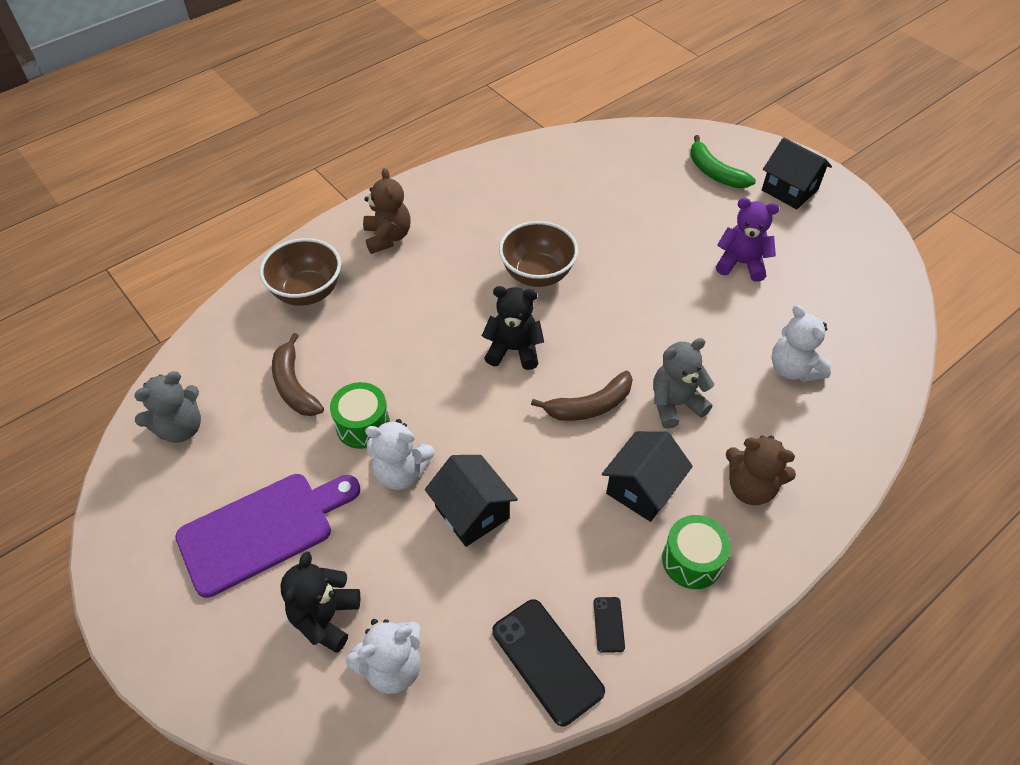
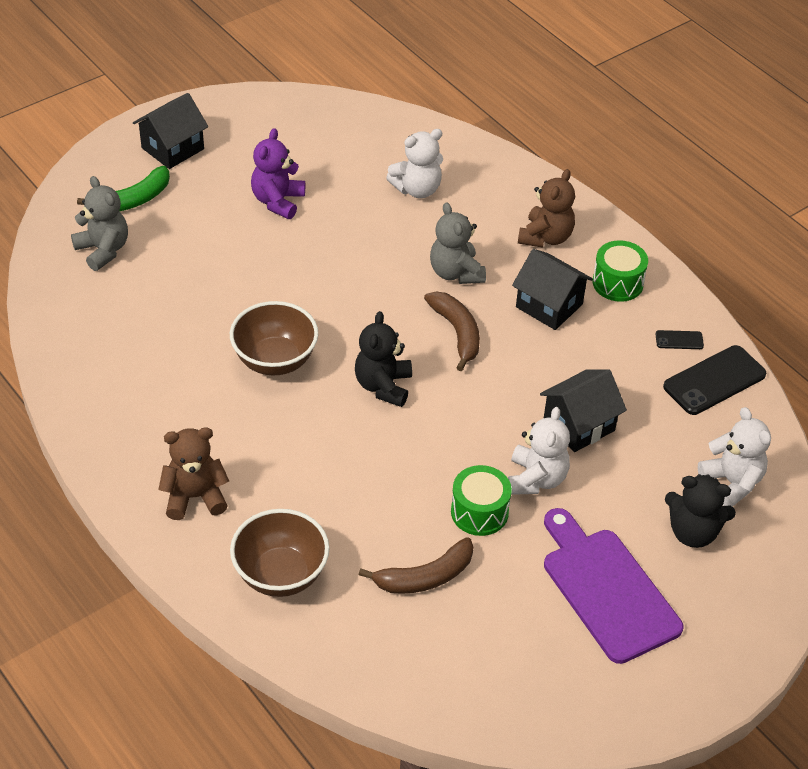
camera: 90 degrees left, 5 degrees down
grey teddy bear [134,371,201,443] -> grey teddy bear moved to [71,176,128,271]

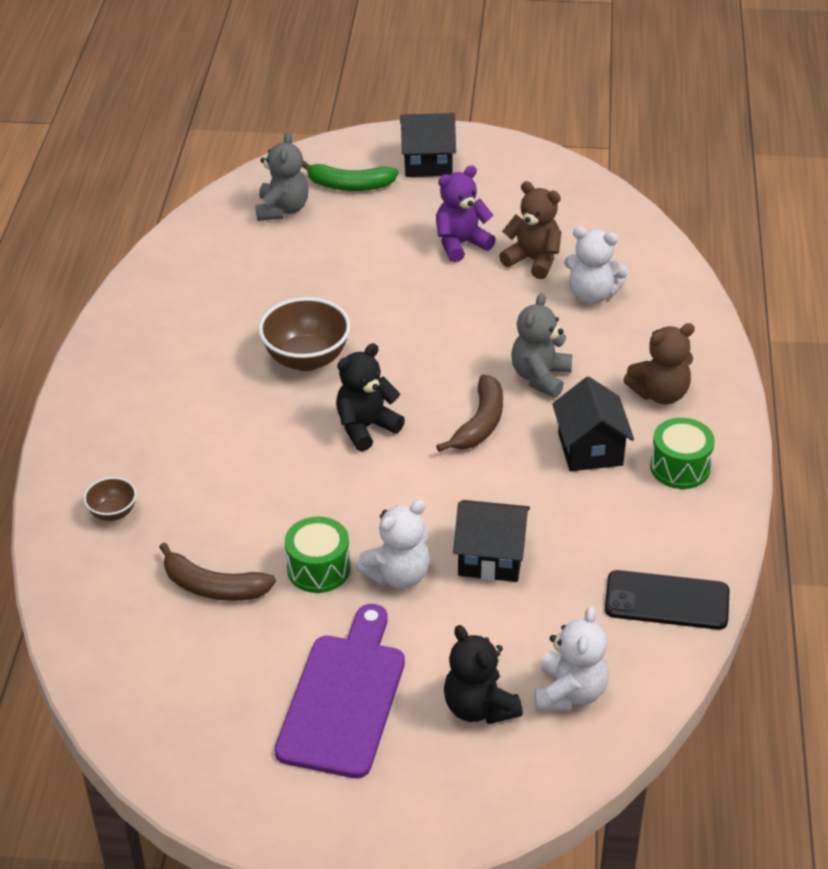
camera: 45 degrees right, 5 degrees down
brown teddy bear [158,427,229,520] -> brown teddy bear moved to [499,181,561,279]
brown bowl [230,509,329,597] -> brown bowl [84,477,137,521], size x0.53
black phone [656,330,704,349] -> none

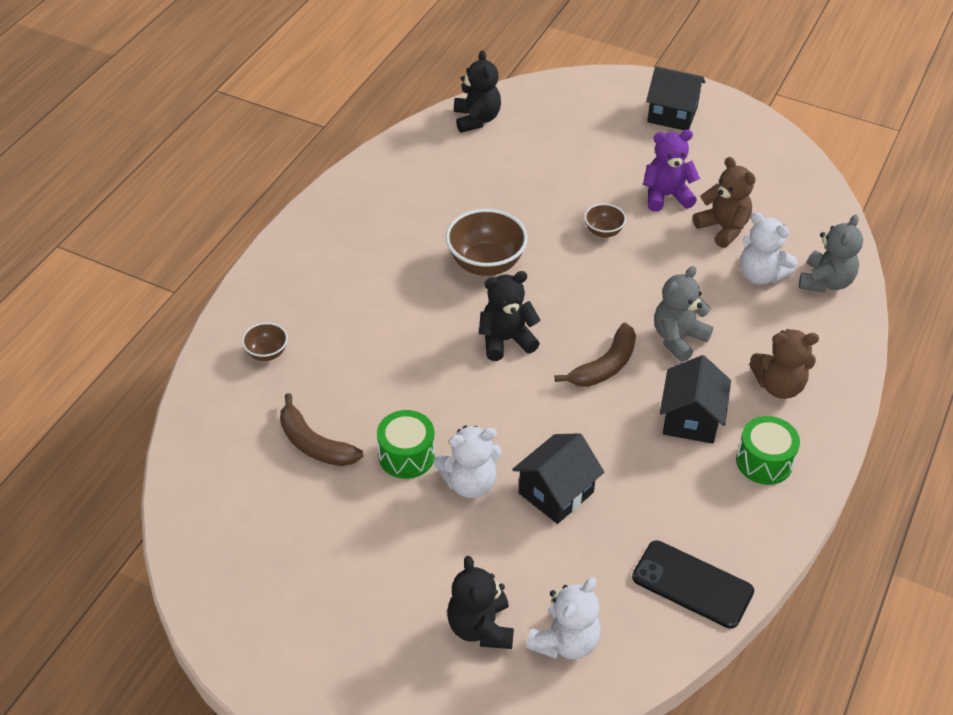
camera: 20 degrees right, 5 degrees up
grey teddy bear [255,132,308,221] -> grey teddy bear moved to [799,214,863,293]
purple cutting board [275,604,405,778] -> none
green banana [302,160,399,191] -> none
black house [453,500,530,582] -> black house turned 75 degrees counterclockwise [512,433,604,524]
none -> black teddy bear [454,50,501,133]
none -> brown bowl [584,203,626,238]

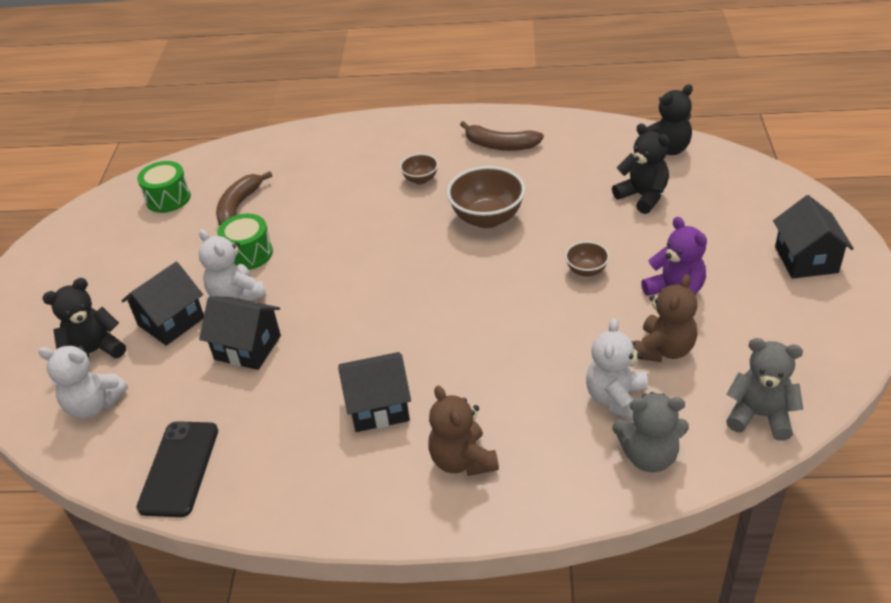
camera: 70 degrees right, 5 degrees down
brown bowl [242,322,288,361] -> brown bowl moved to [400,154,438,184]
black teddy bear [479,271,541,361] -> black teddy bear moved to [612,124,670,214]
brown banana [554,323,636,387] -> brown banana moved to [460,121,544,151]
grey teddy bear [654,266,713,362] -> grey teddy bear moved to [726,338,804,441]
green drum [736,416,800,485] -> green drum moved to [137,161,191,213]
none -> black house [122,262,204,346]

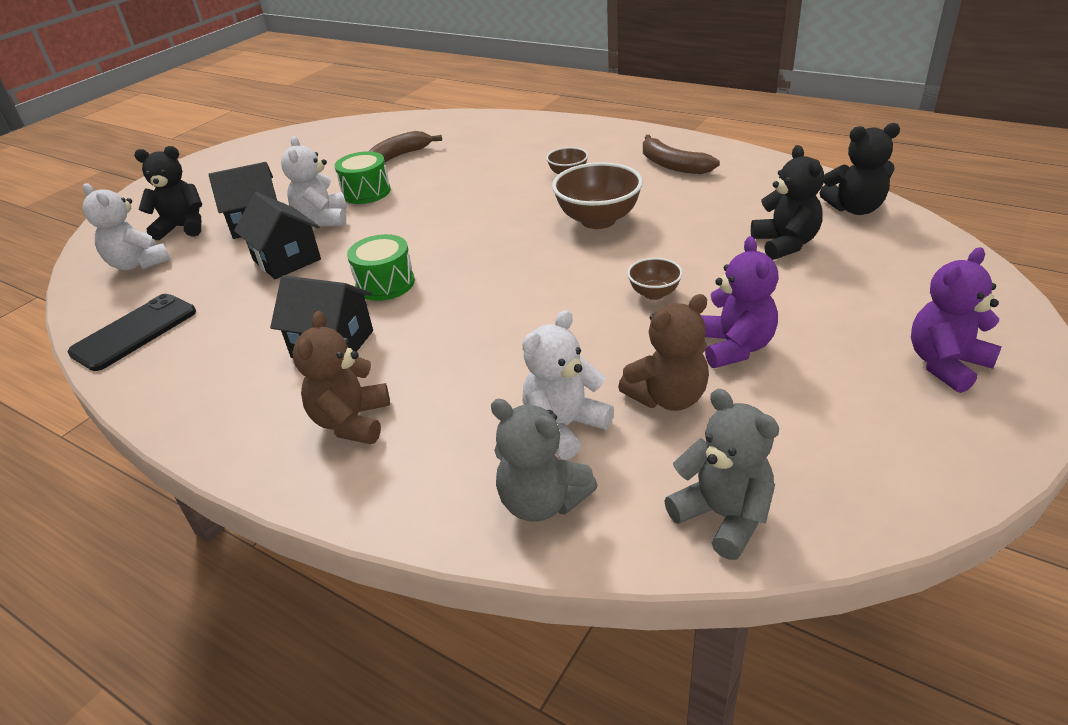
camera: 30 degrees right, 5 degrees down
green drum [137,161,191,213] -> green drum moved to [347,234,415,301]
black house [773,195,854,279] -> purple teddy bear [911,247,1002,393]

